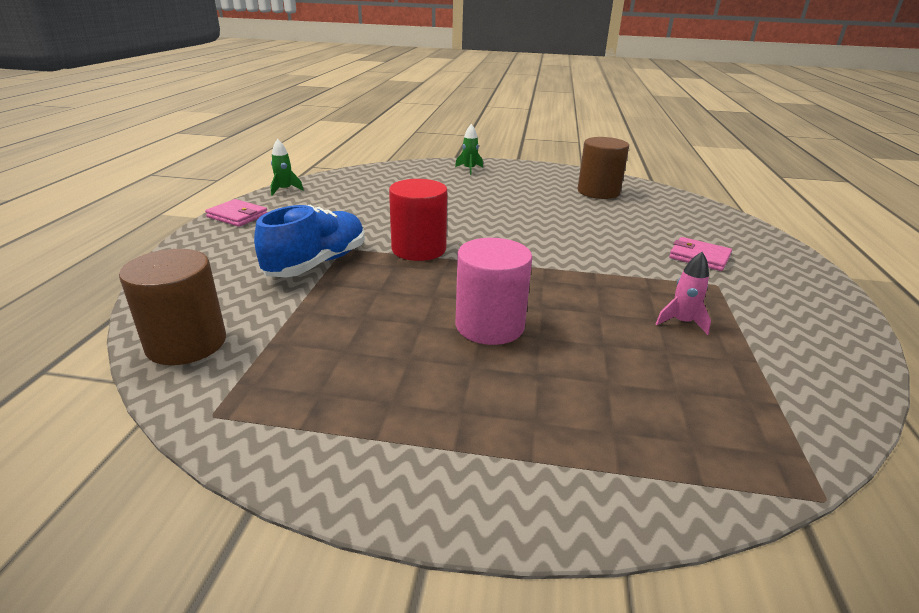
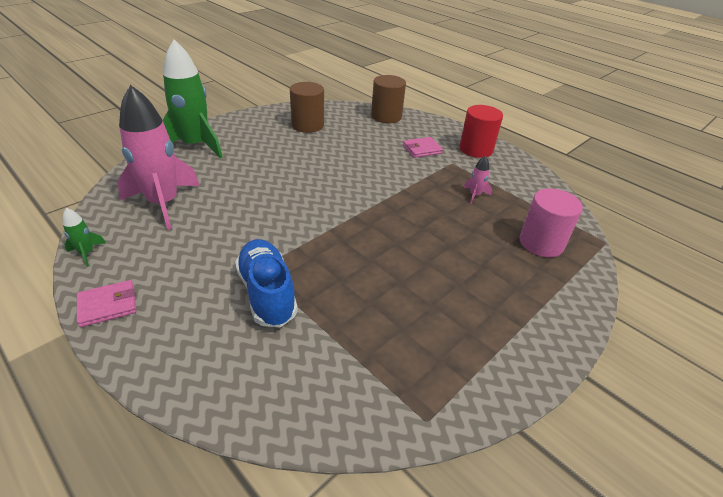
camera: 55 degrees left, 10 degrees up
brown cylinder [119,249,226,365] -> brown cylinder moved to [371,75,406,123]
red cylinder [389,179,447,261] -> red cylinder moved to [459,105,503,158]
green rocket [455,124,483,175] -> green rocket [163,40,223,158], size x2.45
pink cylinder [455,238,532,345] -> pink cylinder moved to [519,188,583,257]
none -> pink rocket [117,85,200,230]

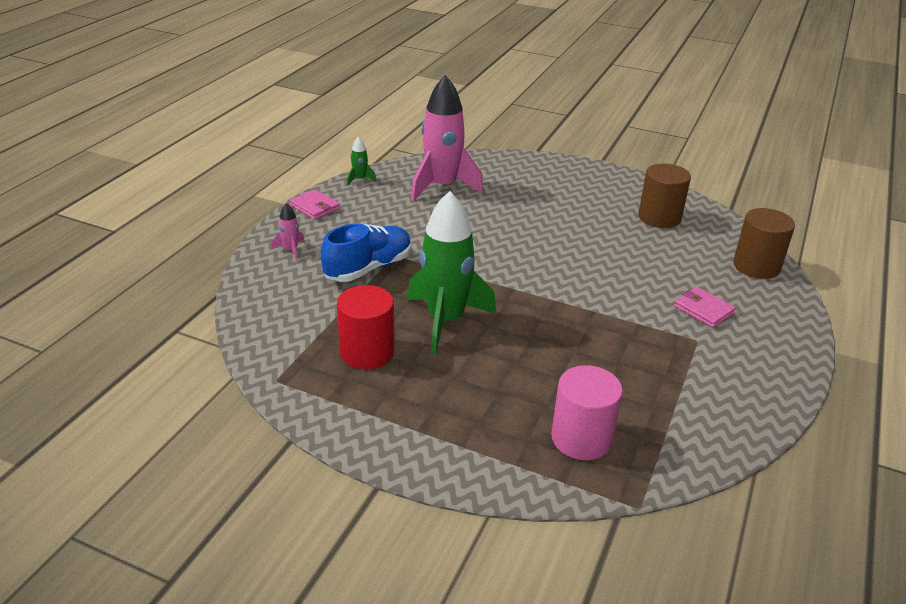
camera: 70 degrees right, 5 degrees down
green rocket [163,40,223,158] -> green rocket moved to [407,191,496,354]
red cylinder [459,105,503,158] -> red cylinder moved to [337,285,395,369]
pink rocket [463,155,492,204] -> pink rocket moved to [272,203,305,260]

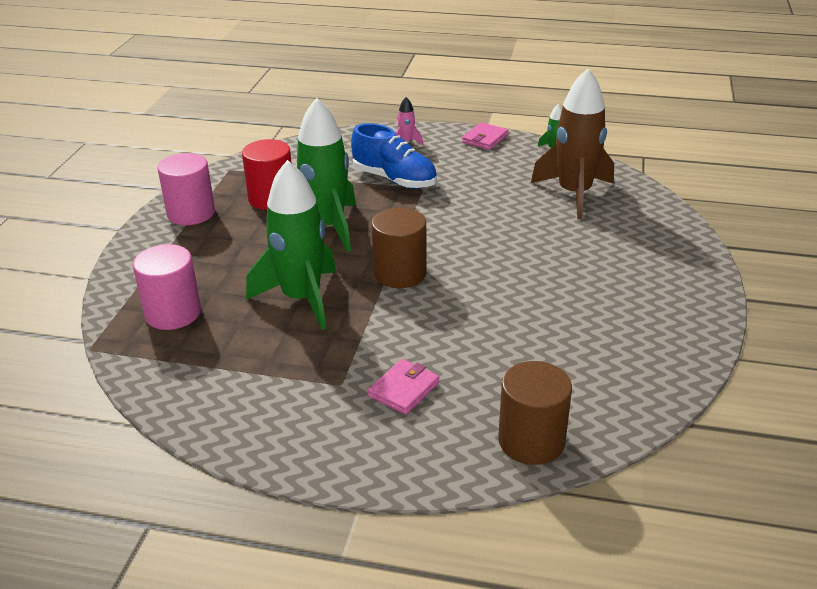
camera: 80 degrees right, 0 degrees up
pink rocket [411,75,483,202] -> brown rocket [531,68,614,219]
brown cylinder [638,163,691,228] -> brown cylinder moved to [372,207,427,288]
none -> pink cylinder [157,153,215,225]
none -> green rocket [246,160,336,330]

